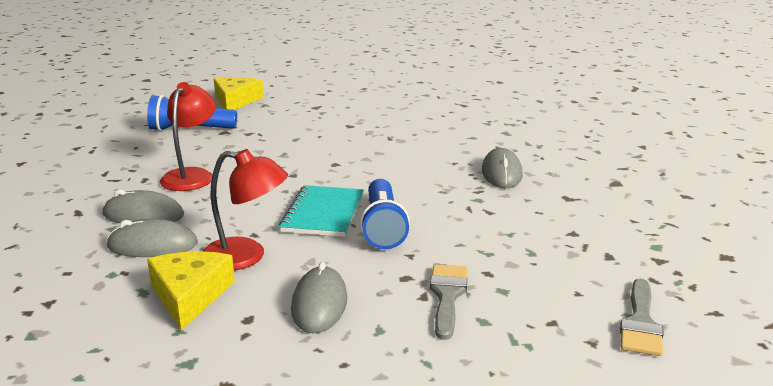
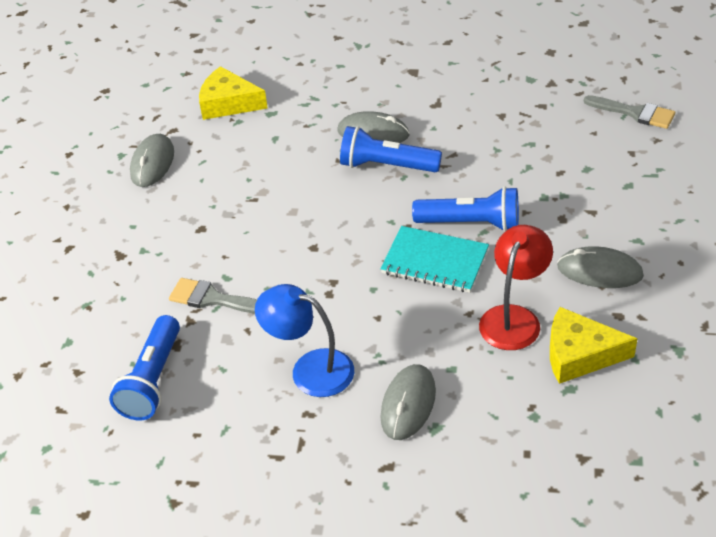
camera: 75 degrees left, 20 degrees up
grey mouse [106,219,198,257] -> grey mouse moved to [130,134,174,187]
red lamp [160,82,216,191] -> blue lamp [255,284,354,397]
yellow cheese [214,77,264,110] -> yellow cheese moved to [199,66,268,120]
grey brush [430,264,467,340] -> grey brush moved to [169,278,257,314]
none -> blue flashlight [340,126,442,172]

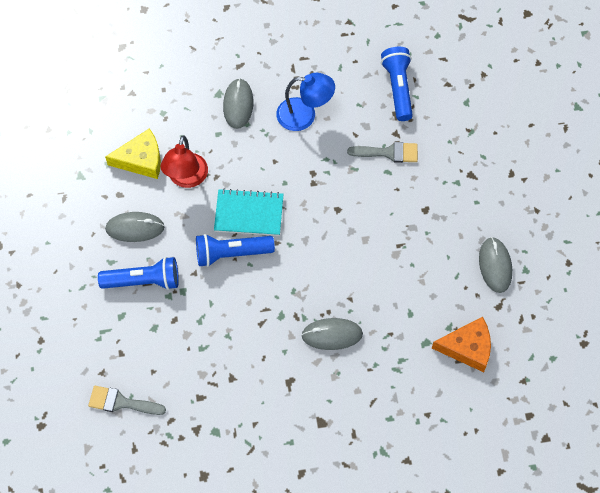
camera: 160 degrees right, 20 degrees up
yellow cheese [199,66,268,120] -> orange cheese [432,317,491,372]
blue flashlight [340,126,442,172] -> blue flashlight moved to [98,257,179,290]

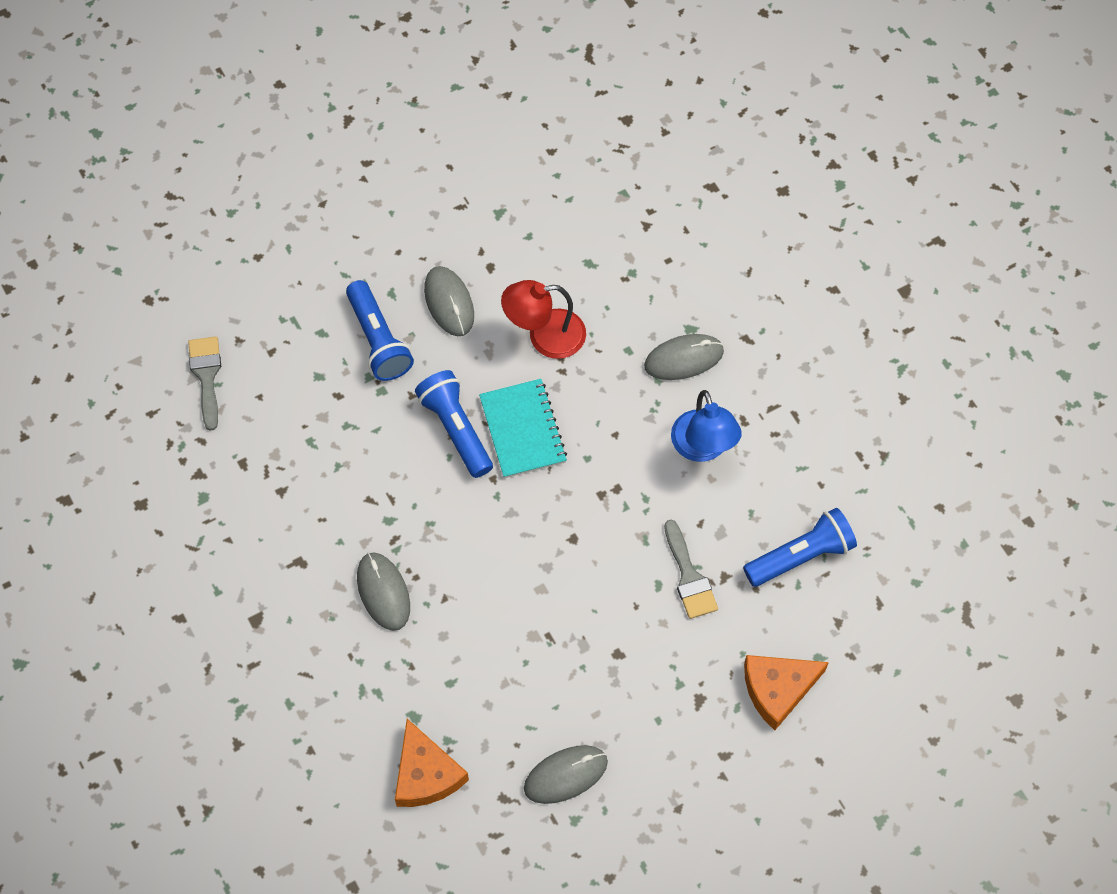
camera: 70 degrees right, 0 degrees up
yellow cheese [105,128,161,179] -> none
none -> orange cheese [744,655,829,730]

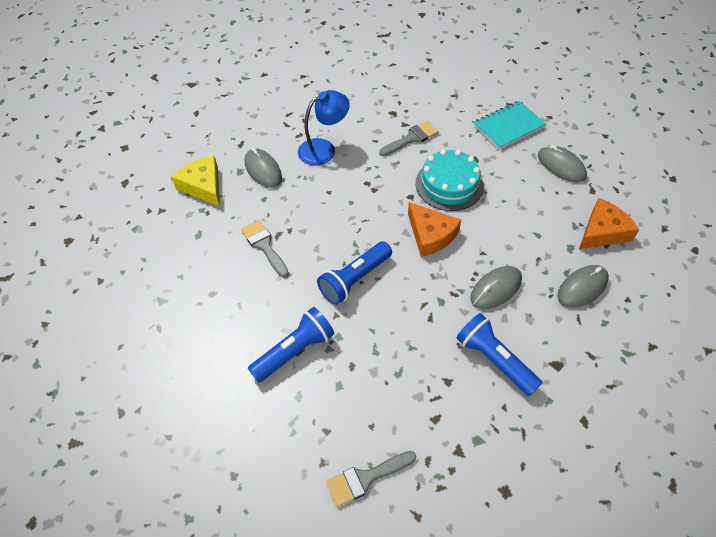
camera: 105 degrees left, 10 degrees down
grey mouse [424,266,474,336] -> grey mouse moved to [557,265,609,308]
turquoise notebook [479,379,567,478] -> turquoise notebook moved to [474,101,546,149]
red lamp [501,280,586,359] -> grey brush [241,220,289,277]
blue flashlight [743,508,857,587] -> blue flashlight moved to [457,313,542,396]
orange cheese [744,655,829,730] -> orange cheese moved to [408,202,461,257]
none -> yellow cheese [172,156,220,207]
none -> turquoise cake [415,149,484,211]

